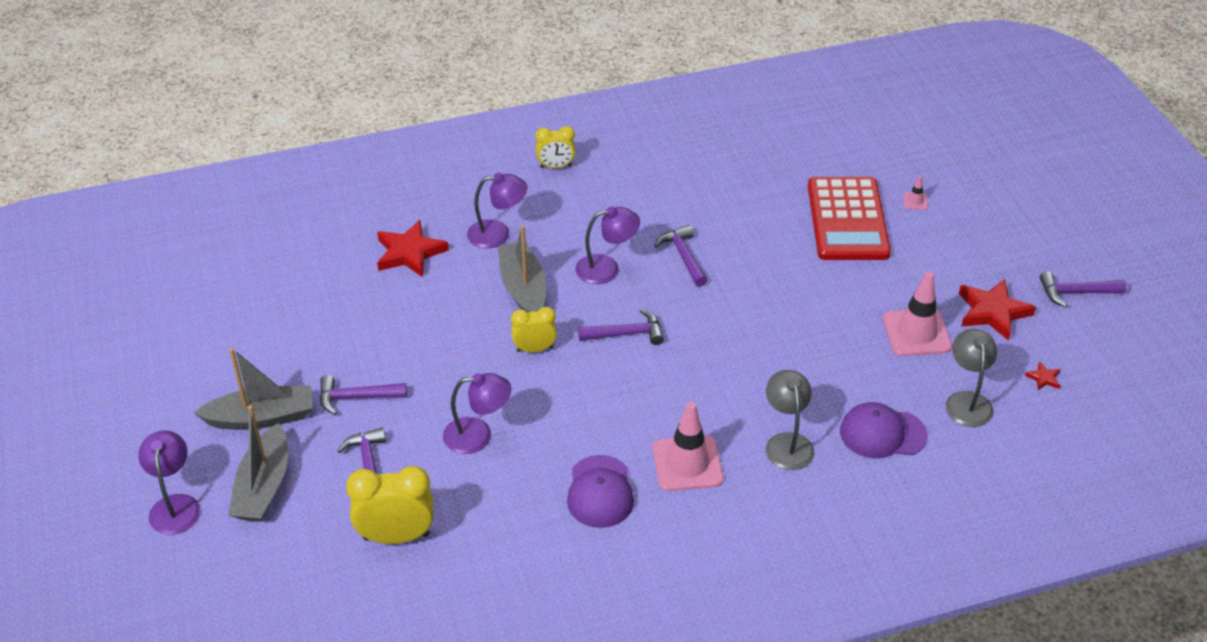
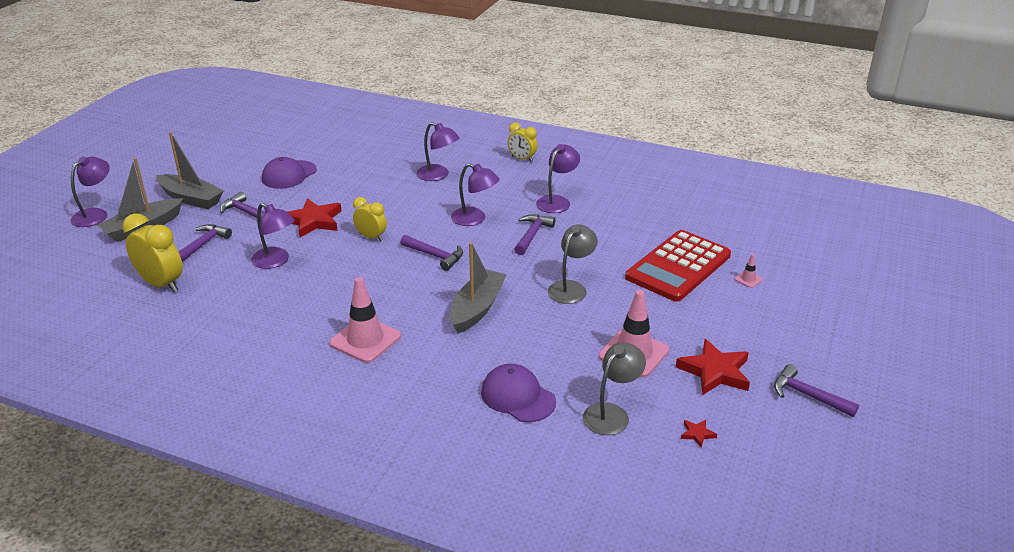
camera: 40 degrees right, 10 degrees down
red star [377,220,449,277] -> red star moved to [287,198,341,237]
grey boat [498,225,547,312] -> grey boat moved to [450,242,507,333]
purple cap [567,455,634,528] -> purple cap moved to [262,157,317,189]
grey lamp [766,370,814,470] -> grey lamp moved to [548,225,598,304]
none -> purple lamp [536,144,580,213]

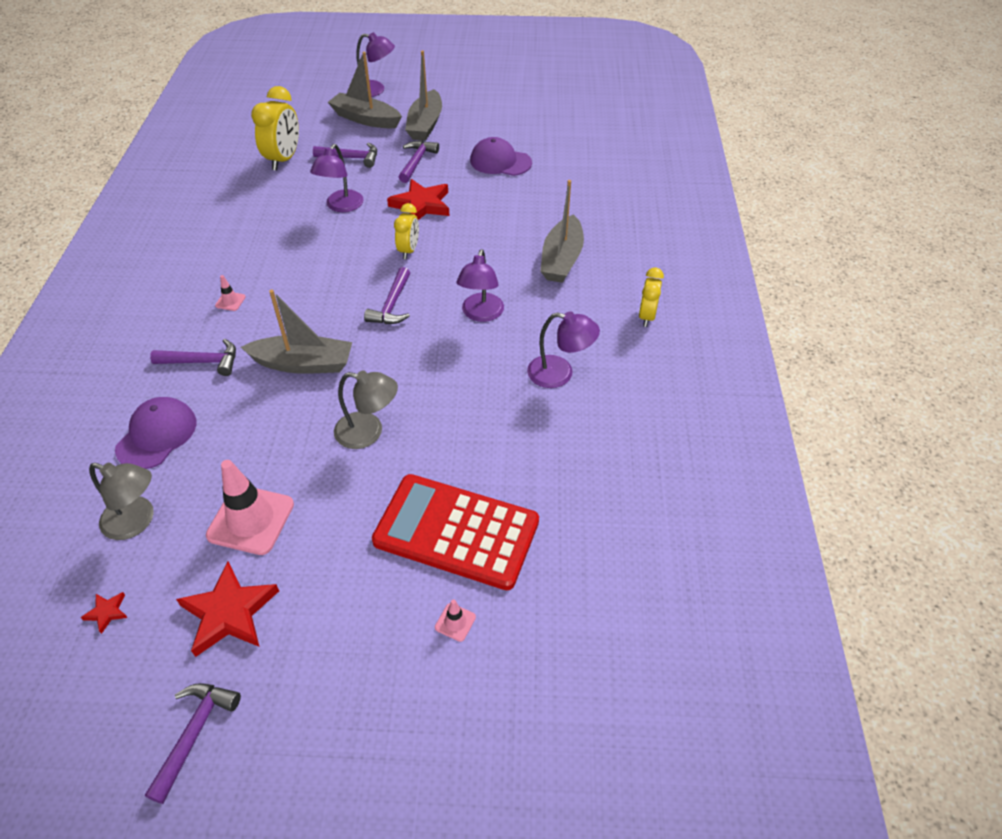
camera: 70 degrees right, 15 degrees up
pink traffic cone [329,277,401,363] -> pink traffic cone [215,275,246,311], size x0.43
purple lamp [417,122,459,181] -> grey boat [540,180,584,283]
purple hammer [514,214,556,255] -> purple hammer moved to [150,339,236,376]

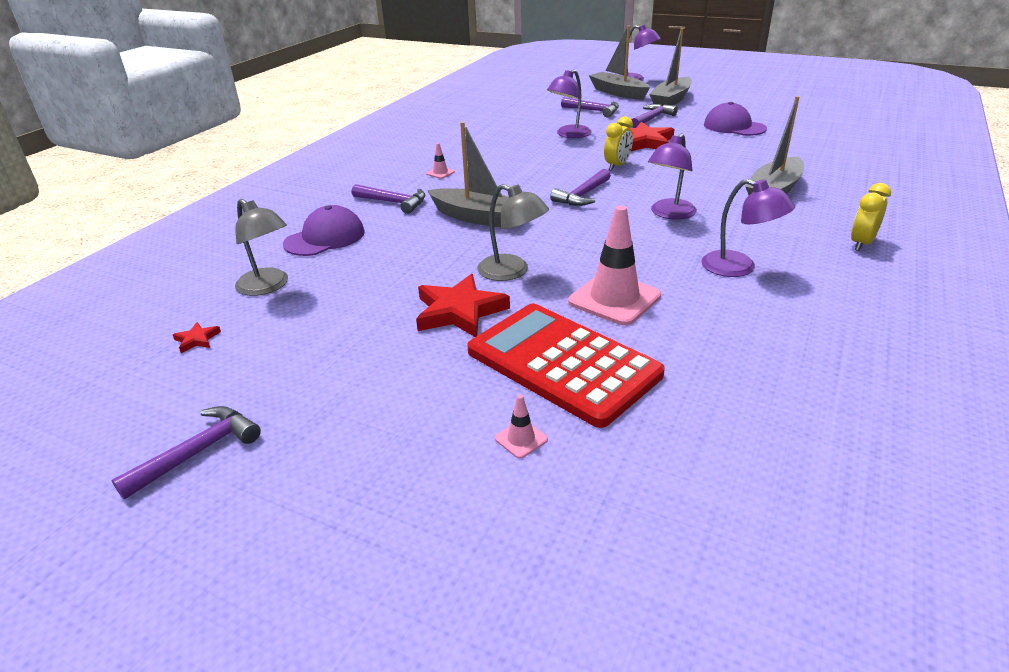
camera: 25 degrees right, 15 degrees down
red star [176,562,279,657] -> red star moved to [416,274,510,337]
pink traffic cone [206,460,294,555] -> pink traffic cone moved to [568,205,661,325]
yellow clock [251,86,299,170] -> none

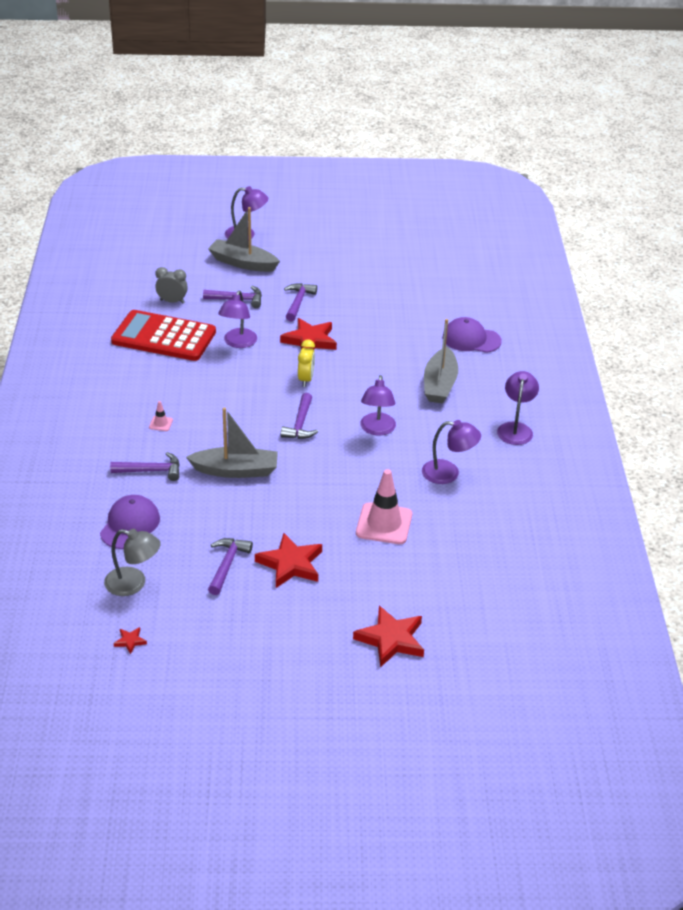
camera: 30 degrees left, 5 degrees up
purple hammer [111,406,261,499] -> purple hammer moved to [208,538,253,595]
red calculator [467,303,665,428] -> red calculator moved to [111,310,216,361]
grey lamp [477,184,549,281] -> none
pink traffic cone [495,395,548,459] -> red star [353,606,424,667]
grey boat [649,28,692,105] -> none
purple cap [704,102,767,136] -> purple cap moved to [443,317,502,353]
yellow clock [851,183,891,251] -> purple lamp [497,371,539,445]
none -> grey clock [155,267,188,303]

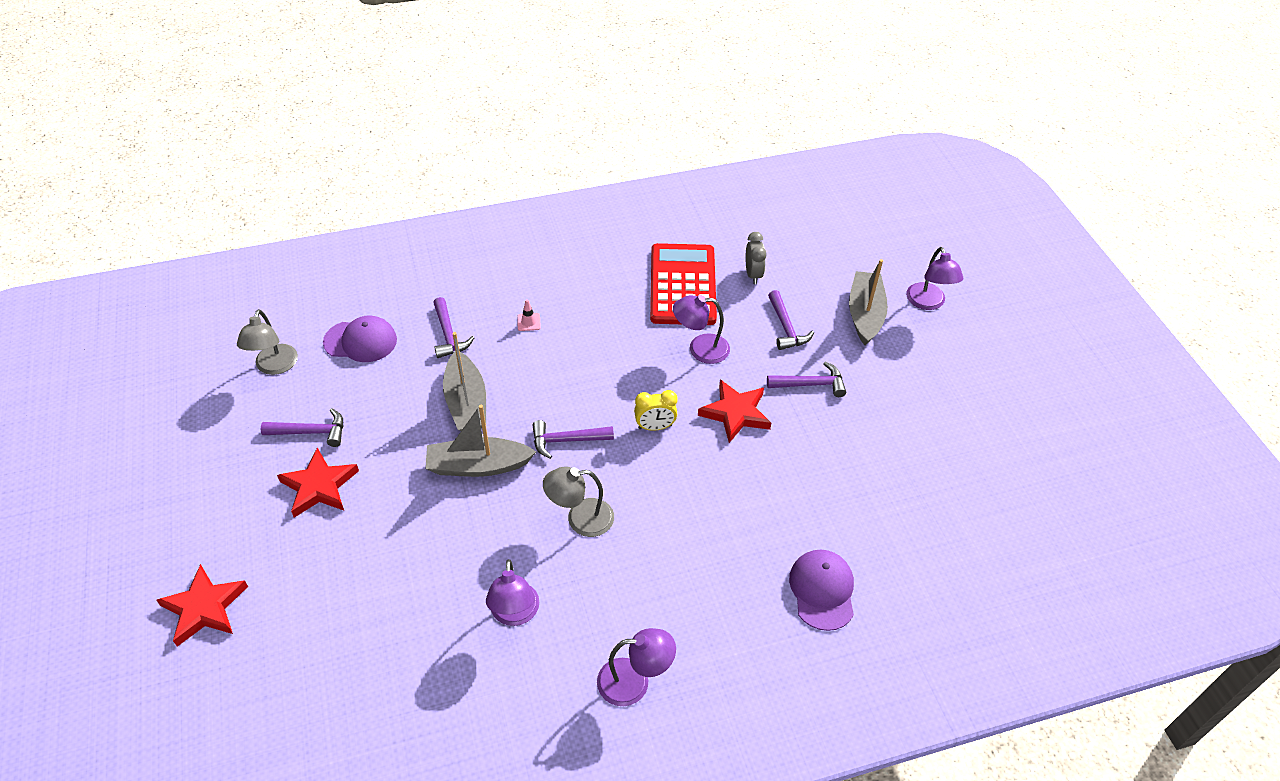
camera: 75 degrees right, 10 degrees up
red star [113,627,147,654] -> none
pink traffic cone [356,469,412,544] -> none
purple lamp [360,375,396,435] -> grey lamp [543,467,614,537]
grey boat [424,319,458,404] -> grey boat moved to [425,405,536,477]

